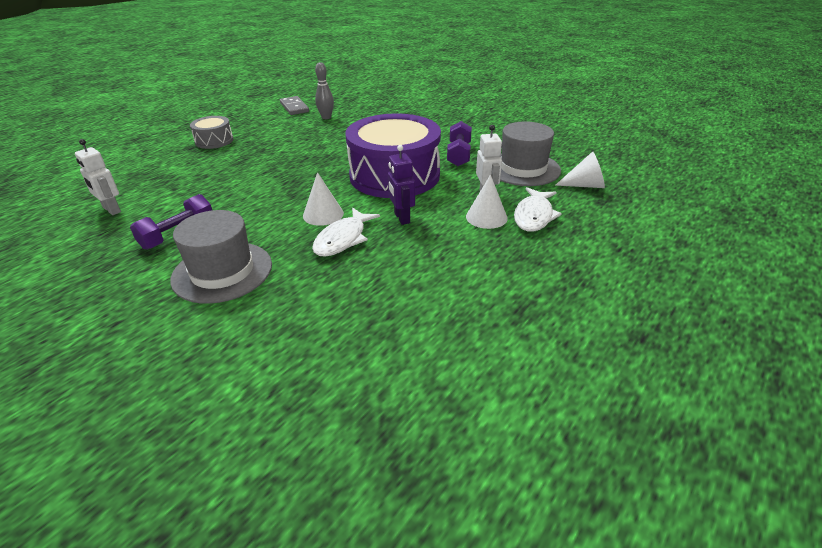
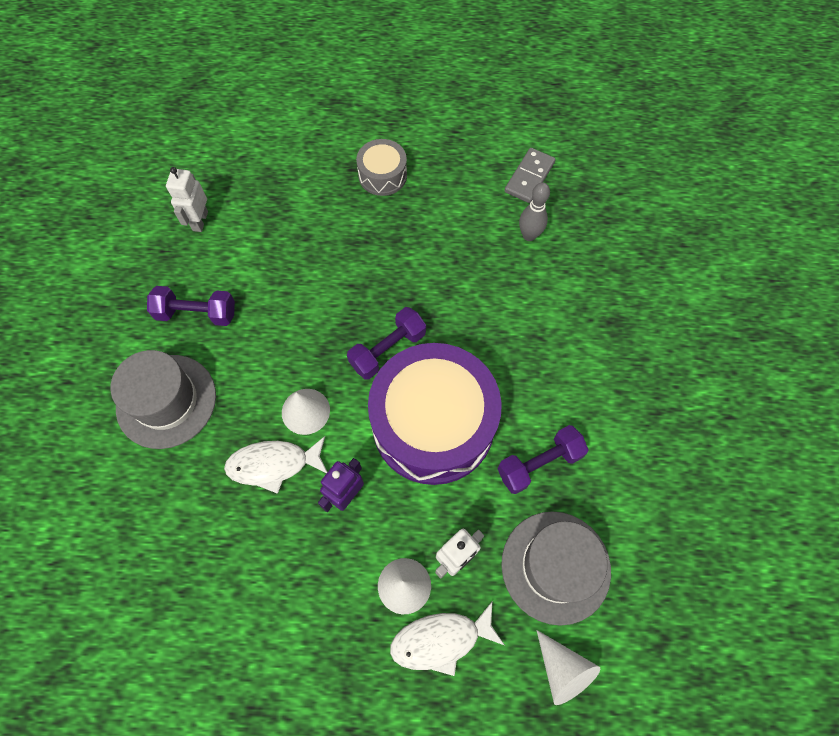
camera: 55 degrees right, 30 degrees up
none -> purple dumbbell [347,307,426,379]

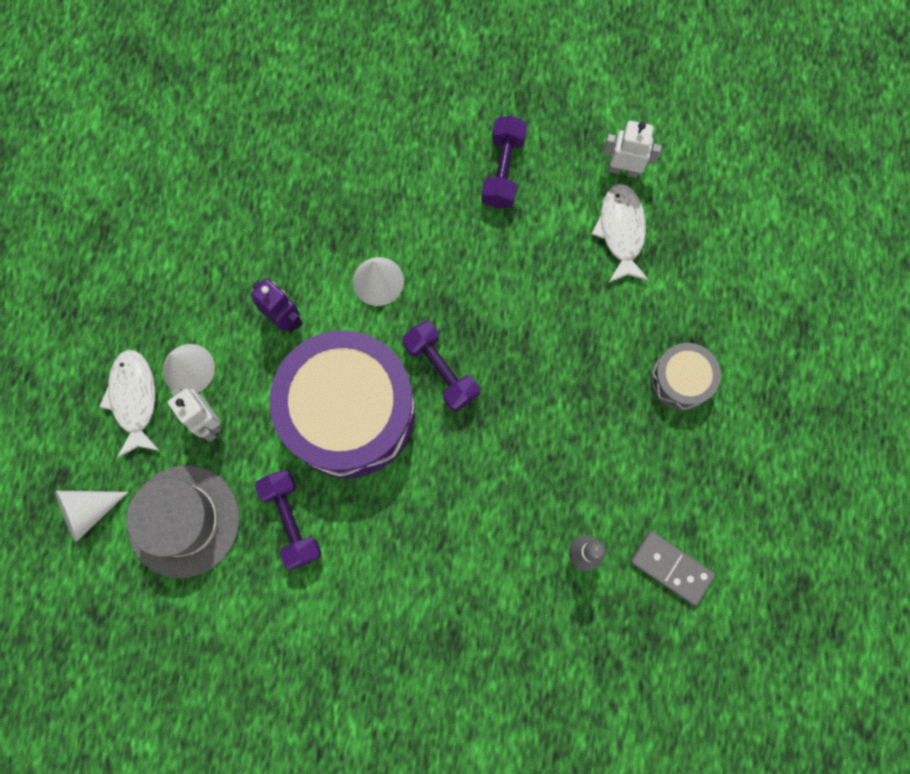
camera: 95 degrees right, 10 degrees up
grey hat [111,350,216,449] -> none
white fish [224,436,327,494] -> white fish moved to [592,184,649,283]

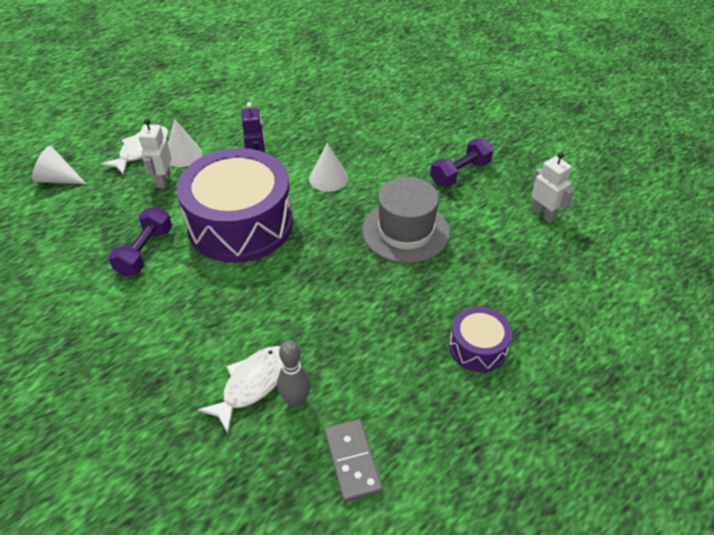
camera: 40 degrees right, 30 degrees down
grey hat [126,465,240,578] -> grey hat moved to [362,177,450,263]
purple dumbbell [403,320,479,412] -> none
white fish [592,184,649,283] -> white fish moved to [198,346,283,433]
grey drum [651,343,721,410] -> purple drum [449,307,512,372]

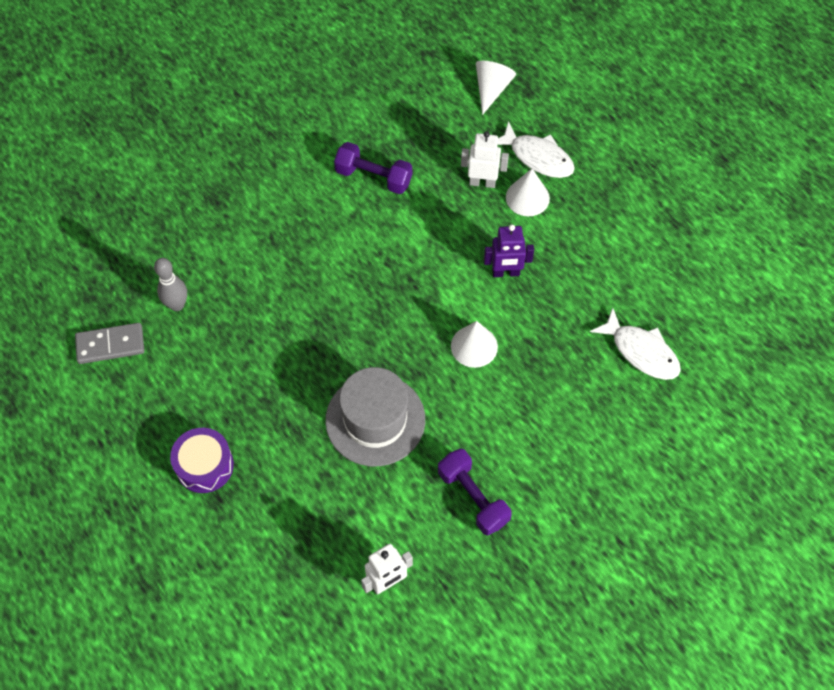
camera: 95 degrees right, 15 degrees up
purple drum [177,148,293,263] -> none
white fish [198,346,283,433] -> white fish moved to [590,308,681,380]

